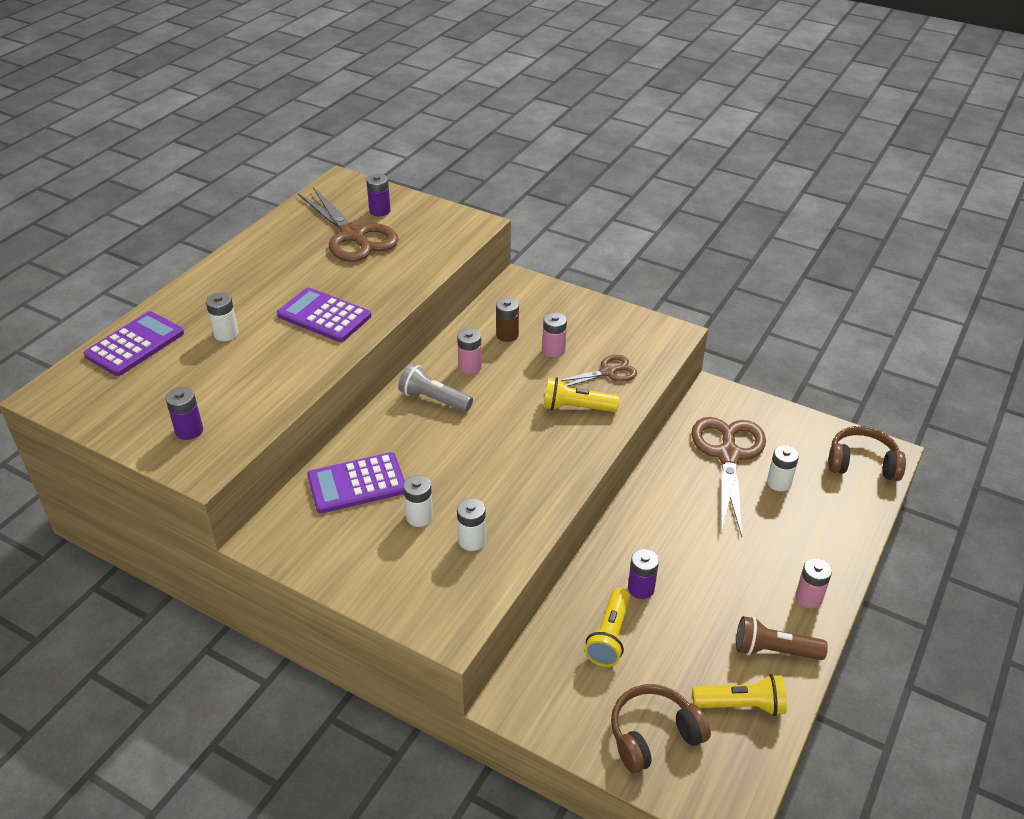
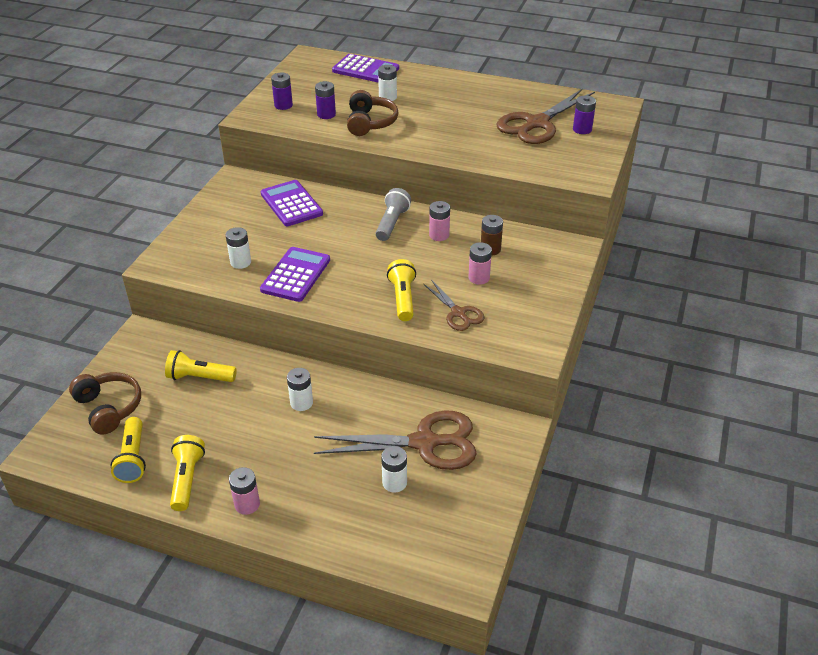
camera: 80 degrees right, 0 degrees up
purple calculator [277,287,371,342] -> purple calculator moved to [260,247,330,302]
white battery [403,475,433,527] -> white battery moved to [287,368,313,411]
purple battery [628,549,659,599] -> purple battery moved to [315,81,336,119]
brown flashlight [736,616,828,660] -> yellow flashlight [170,435,205,511]
brown headphones [828,426,906,481] -> brown headphones moved to [347,90,398,136]

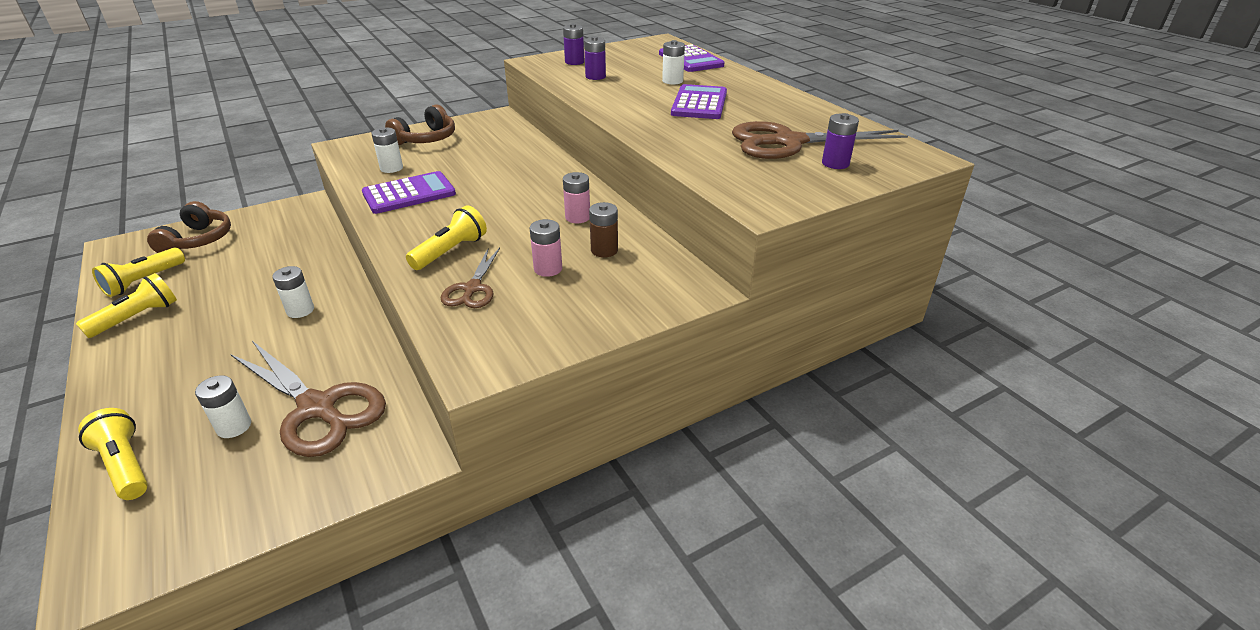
camera: 40 degrees right, 5 degrees down
yellow flashlight [165,350,237,382] -> yellow flashlight moved to [78,408,148,500]
pink battery [229,467,260,515] -> none
purple calculator [261,180,323,226] -> purple calculator moved to [671,84,727,119]
brown headphones [347,90,398,136] -> brown headphones moved to [385,104,455,145]
grey flashlight [375,188,411,241] -> none

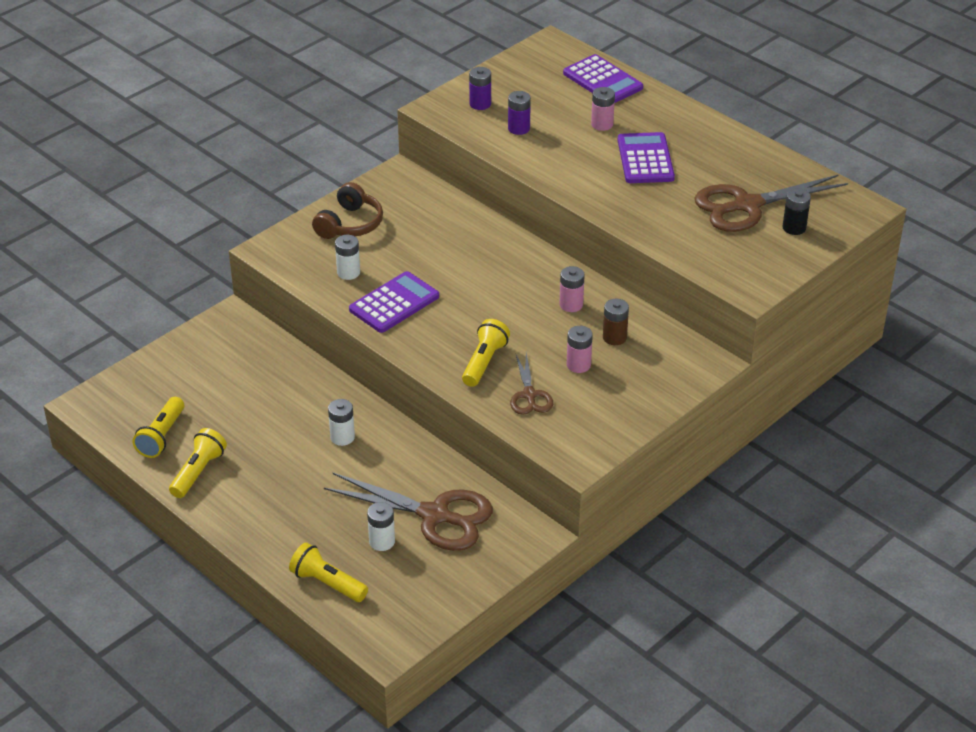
camera: 15 degrees left, 5 degrees up
brown headphones [147,201,231,253] -> none
white battery [662,40,685,85] -> pink battery [591,87,615,131]
purple battery [822,113,859,169] -> black battery [782,188,811,235]

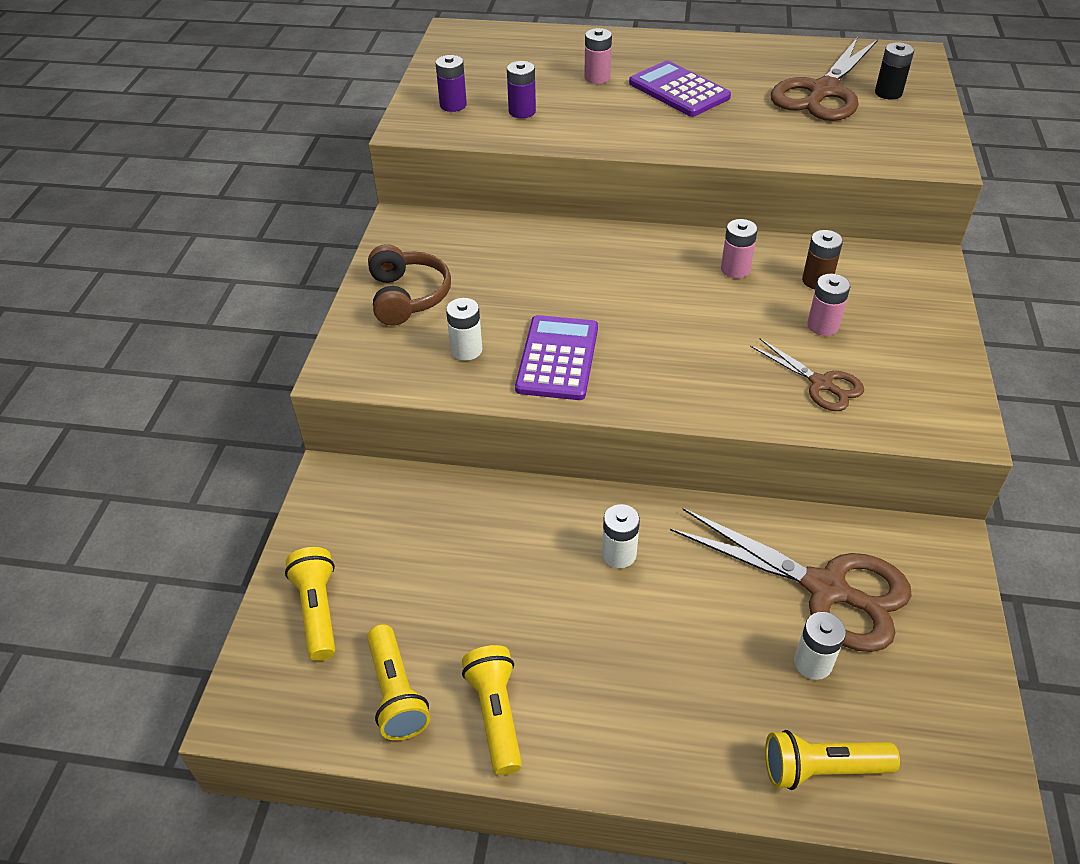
camera: 35 degrees left, 5 degrees up
brown scissors [324,473,493,551] -> brown scissors turned 45 degrees clockwise [670,508,912,652]
yellow flashlight [462,319,510,387] -> yellow flashlight moved to [285,547,336,661]
purple calculator [563,54,643,103] -> none

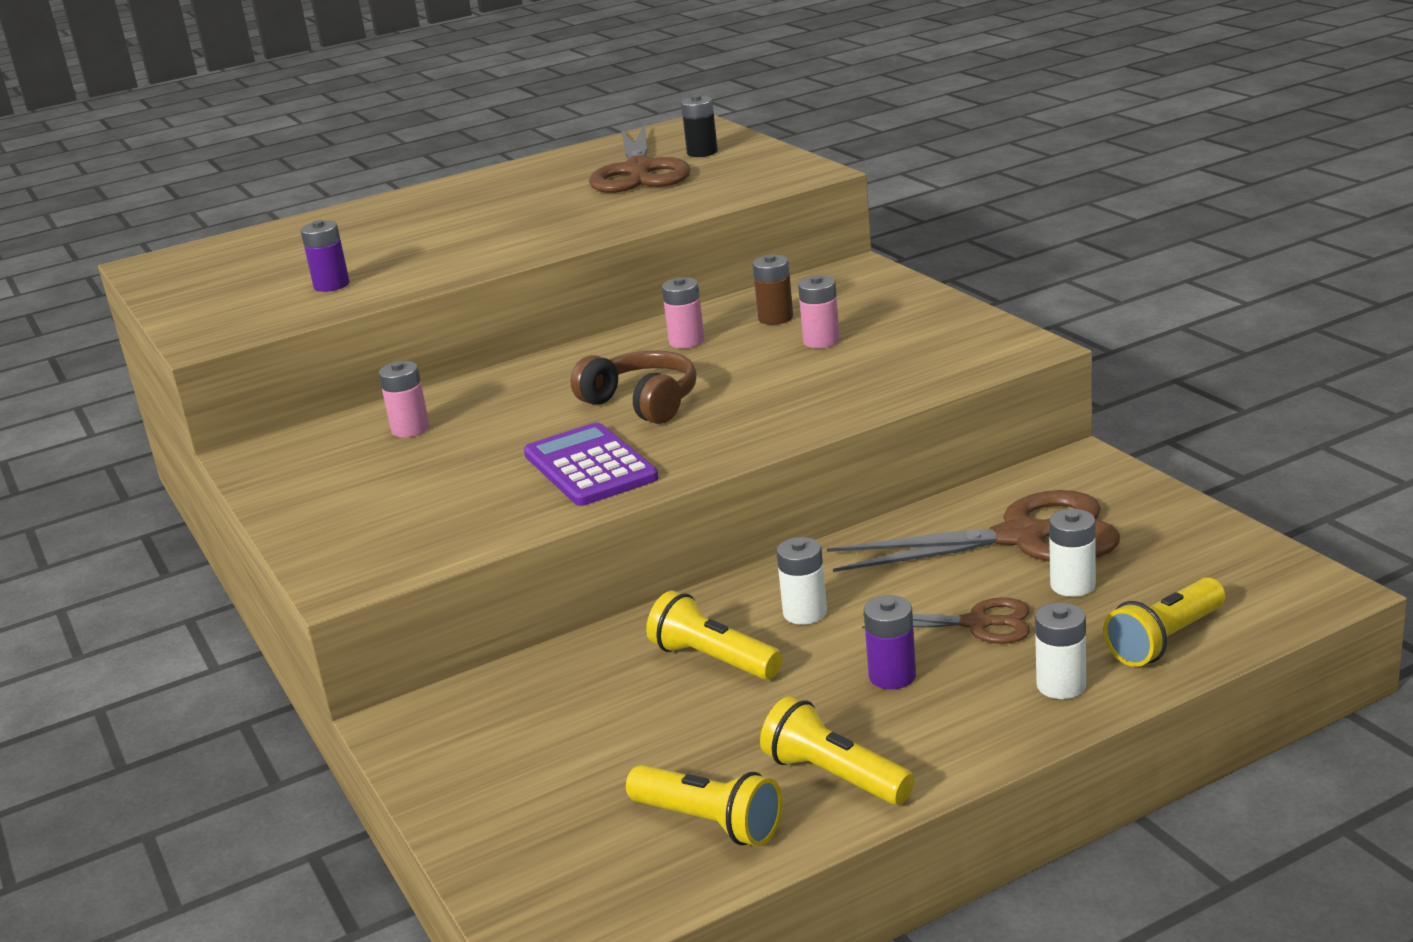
camera: 35 degrees left, 20 degrees down
yellow flashlight [285,547,336,661] -> yellow flashlight moved to [646,591,782,680]
brown headphones [368,244,451,326] -> brown headphones moved to [571,350,697,424]
purple battery [436,55,467,112] -> purple battery moved to [864,595,916,689]
white battery [446,298,482,361] -> white battery moved to [1035,602,1086,699]
pink battery [584,28,612,84] -> pink battery moved to [379,361,430,437]
purple calculator [629,61,731,117] -> none
brown scissors [750,338,864,411] -> brown scissors moved to [862,597,1030,644]

